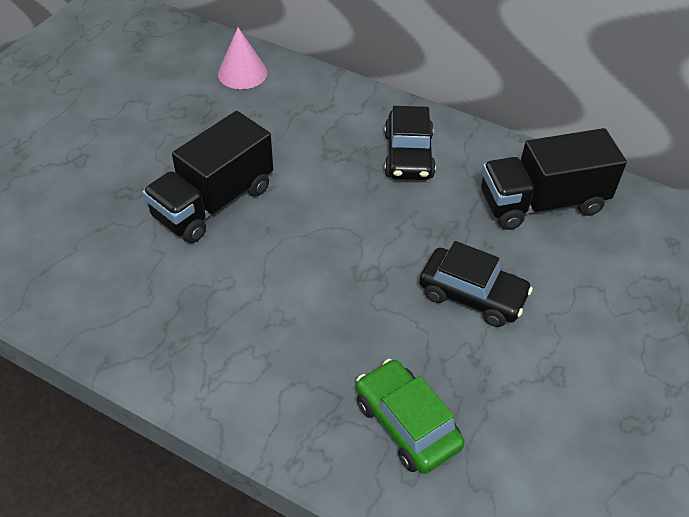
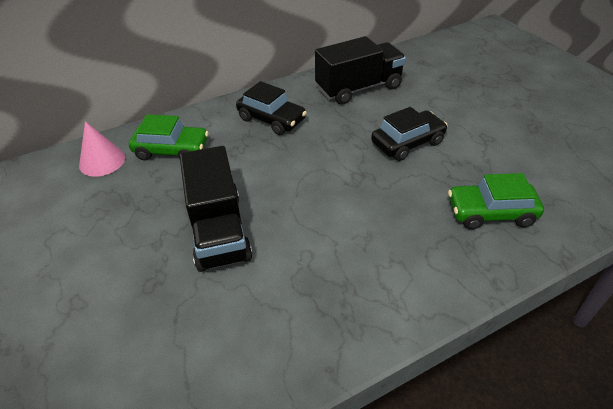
camera: 55 degrees left, 5 degrees down
black truck [481,128,627,230] -> black truck turned 135 degrees counterclockwise [315,36,406,105]
none -> green car [129,114,209,161]

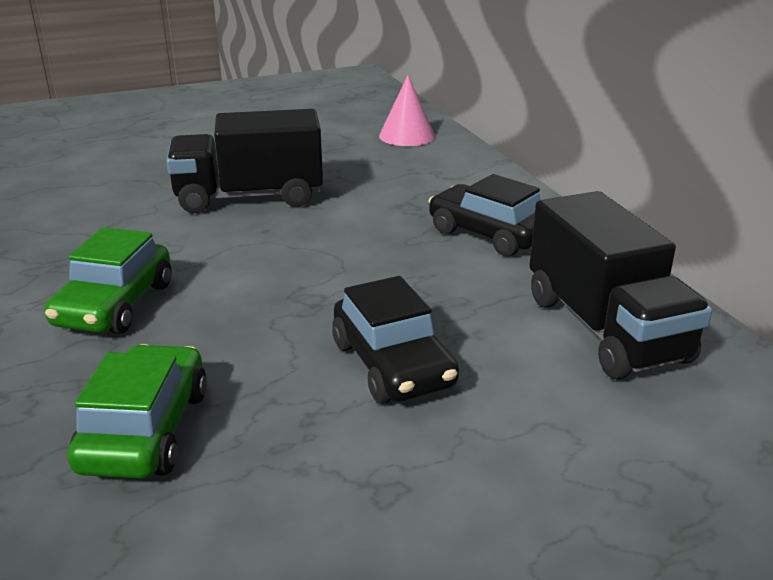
camera: 95 degrees right, 15 degrees down
green car [129,114,209,161] -> green car moved to [44,227,172,334]
black car [236,81,307,135] -> black car turned 90 degrees clockwise [429,174,541,257]

